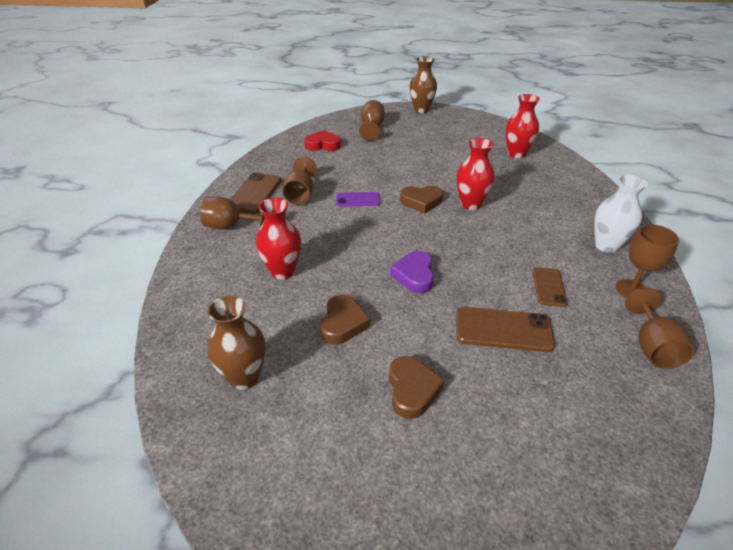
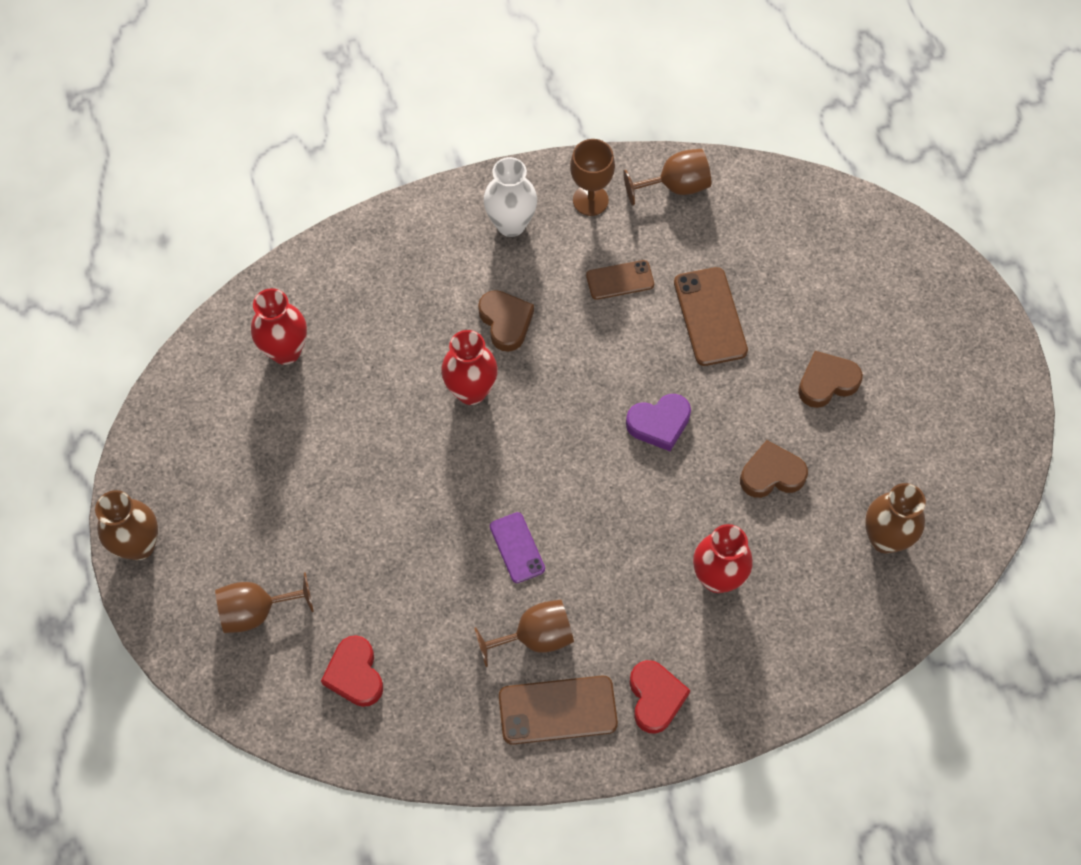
camera: 110 degrees left, 25 degrees up
brown goblet [200,197,265,230] -> red heart [630,660,691,734]
brown heart [400,186,443,214] -> brown heart moved to [478,290,534,352]

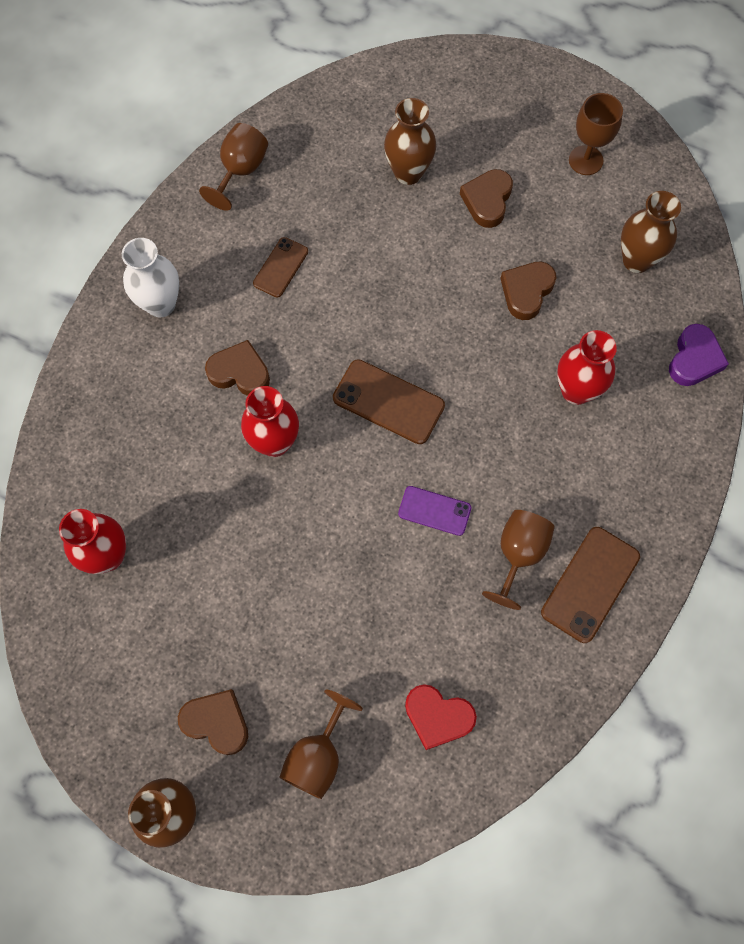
camera: 50 degrees left, 5 degrees up
brown goblet [570,139,615,216] -> brown goblet moved to [569,93,623,175]
purple heart [626,394,691,451] -> purple heart moved to [669,324,729,386]
red heart [630,660,691,734] -> none
brown phone [674,267,748,366] -> brown phone moved to [333,359,445,444]
none -> brown heart [178,689,248,755]
none -> brown vase [384,98,436,185]

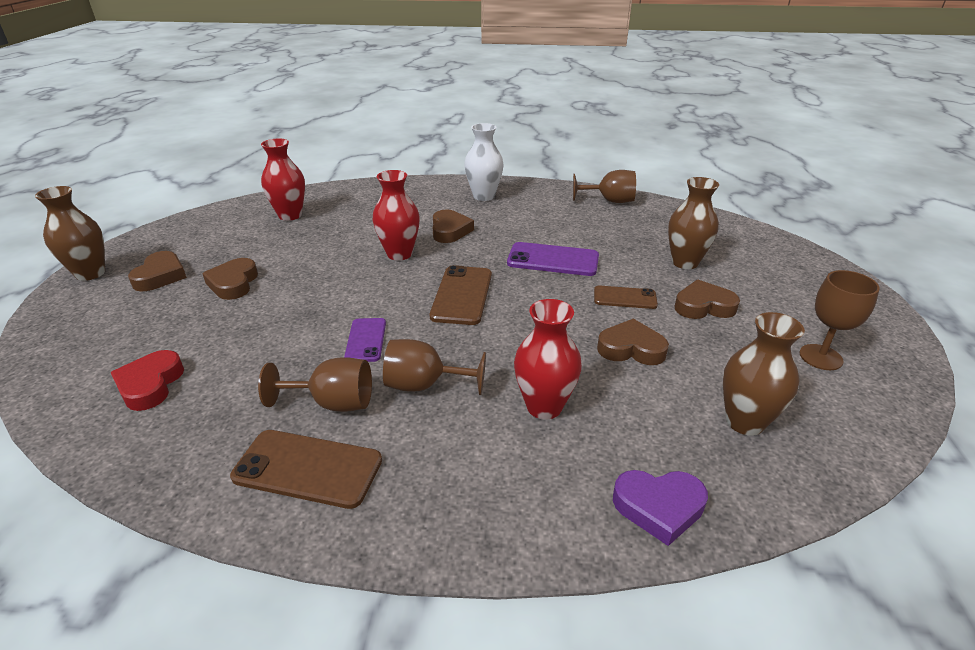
camera: 70 degrees right, 35 degrees down
brown phone [253,237,308,298] -> brown phone moved to [594,286,658,309]
brown goblet [280,689,363,799] -> brown goblet moved to [383,339,486,395]
none -> brown heart [202,258,258,300]
none -> purple phone [507,242,599,276]

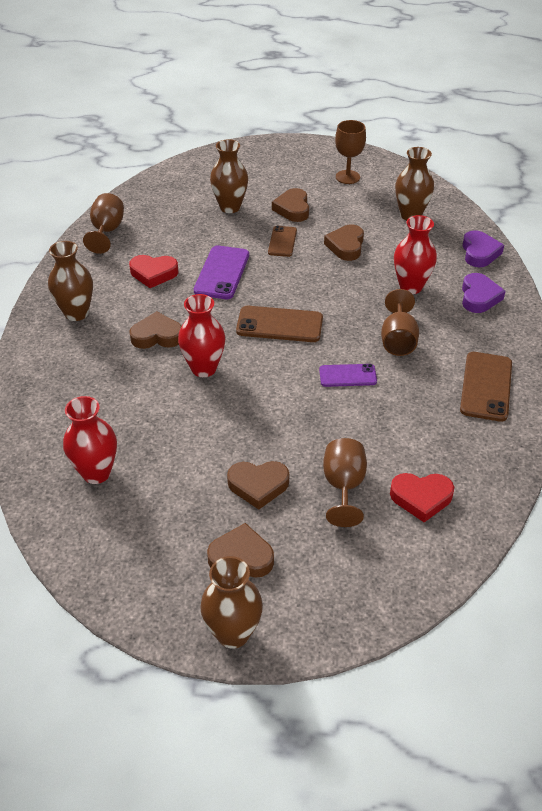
camera: 90 degrees left, 10 degrees up
brown goblet [258,357,372,412] -> brown goblet moved to [323,438,367,527]
white vase [464,123,504,201] -> brown vase [48,241,93,321]
none -> red heart [129,255,179,288]
none -> purple heart [462,273,506,313]

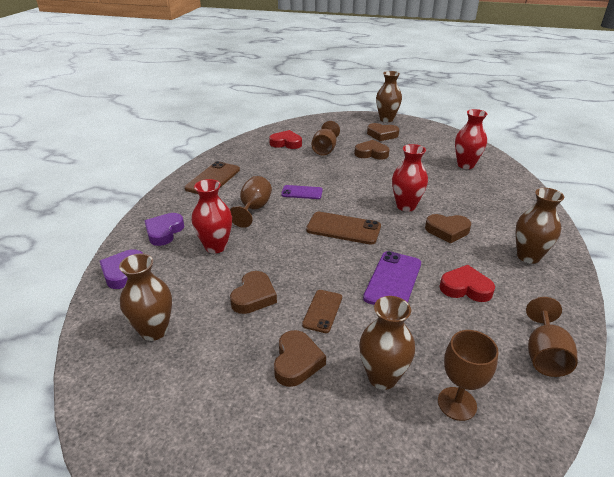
camera: 170 degrees left, 10 degrees down
brown goblet [335,120,366,184] -> brown goblet moved to [438,330,499,421]

